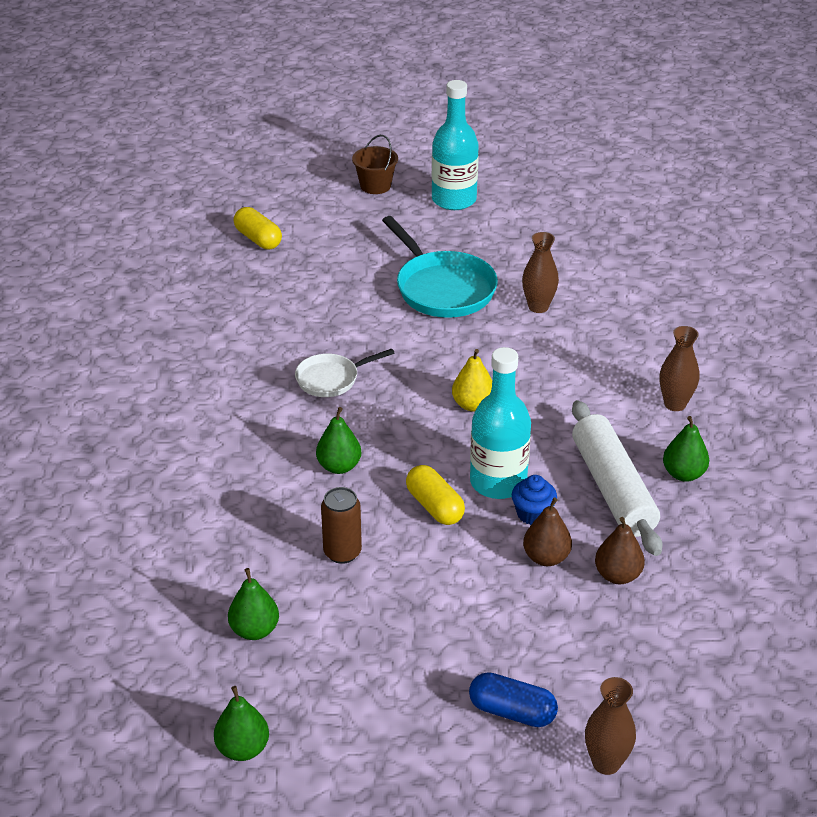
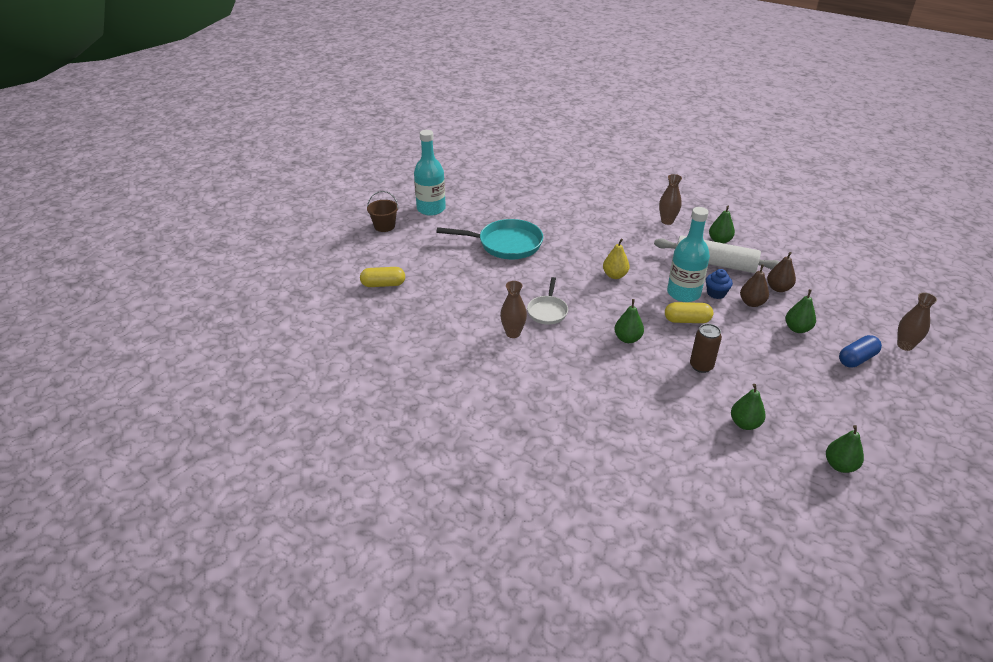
camera: 55 degrees left, 0 degrees up
brown vase [522,232,559,313] -> brown vase moved to [500,281,527,338]
none -> green pear [785,289,816,333]

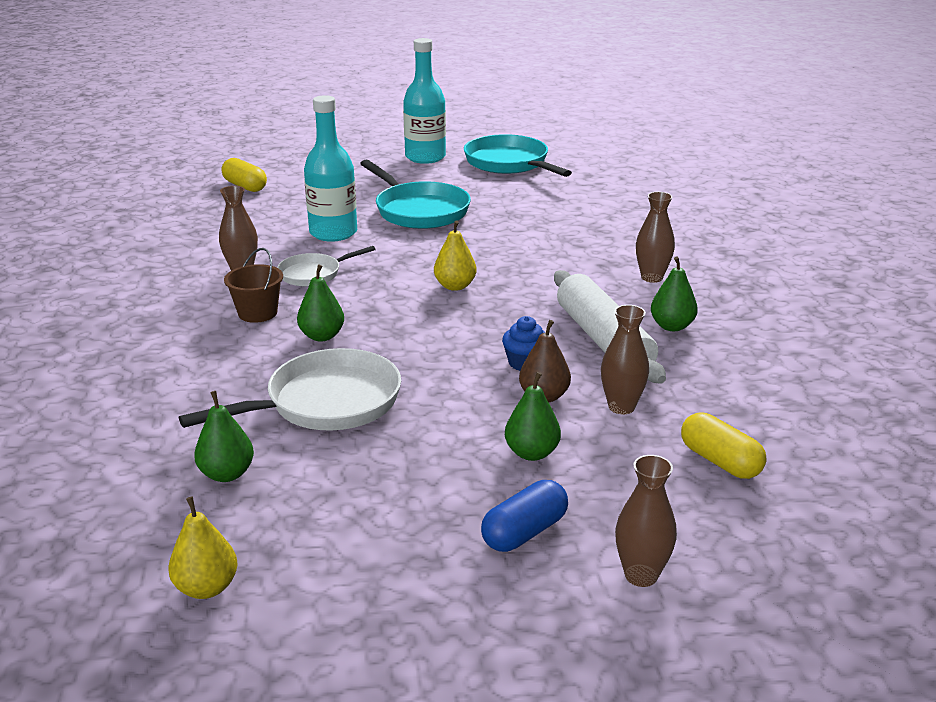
camera: 50 degrees right, 10 degrees down
brown bucket [367,191,399,232] -> brown bucket moved to [224,248,283,323]
yellow capsule [665,302,713,323] -> yellow capsule moved to [681,413,767,479]
turquoise bottle [667,207,710,302] -> turquoise bottle moved to [304,95,357,242]
brown can [690,324,722,373] -> white pan [179,348,401,431]
brown pear [767,252,796,292] -> brown vase [601,305,649,414]
green pear [826,425,864,473] -> yellow pear [168,497,238,599]
blue capsule [839,335,882,368] -> blue capsule turned 60 degrees counterclockwise [481,480,568,552]
none -> turquoise pan [464,134,572,177]

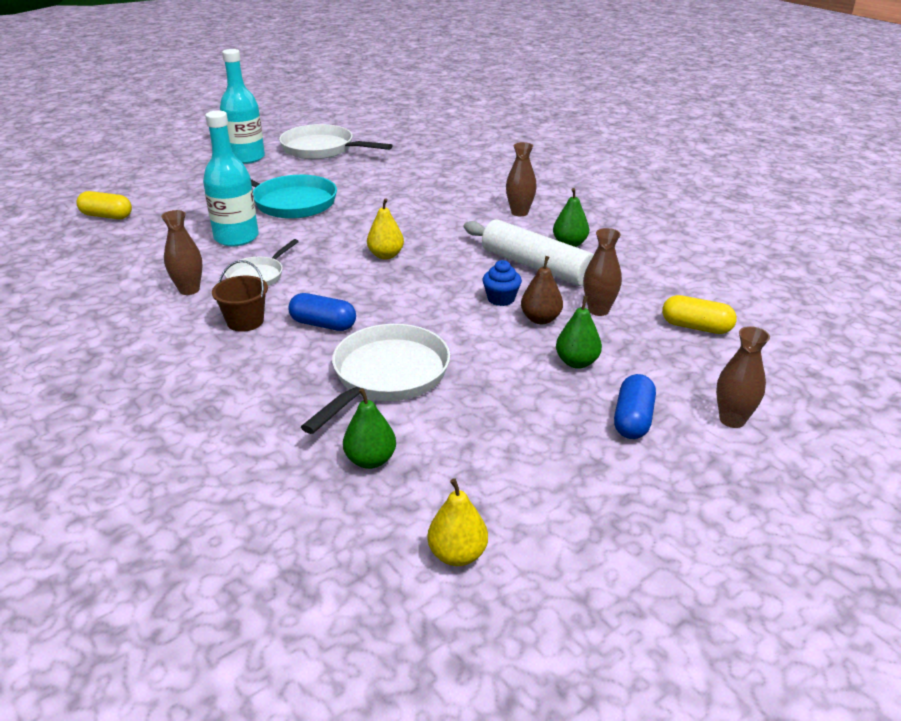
camera: 30 degrees left, 5 degrees up
green pear [297,264,344,342] -> blue capsule [288,293,356,331]
turquoise pan [464,134,572,177] -> white pan [279,124,393,159]

